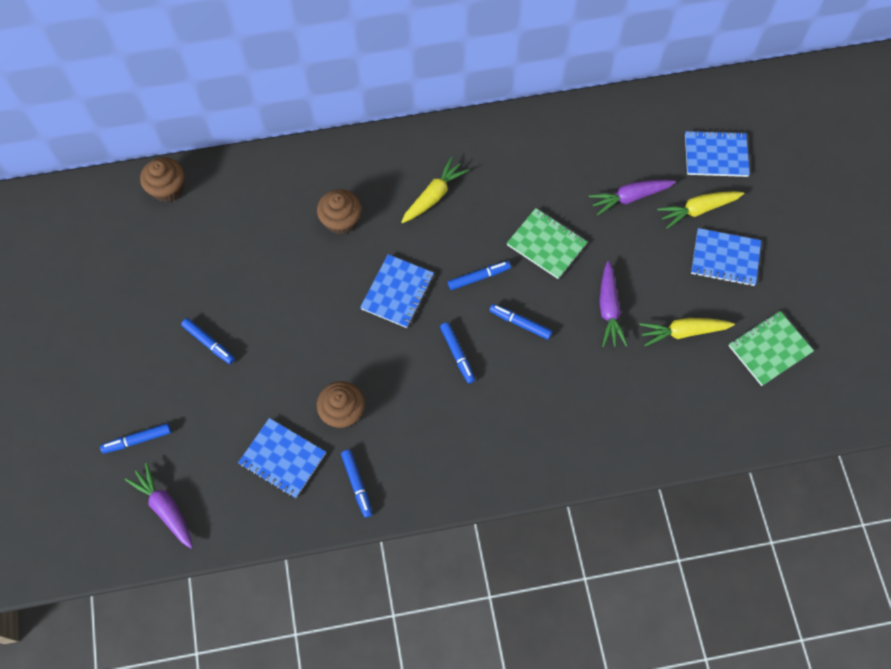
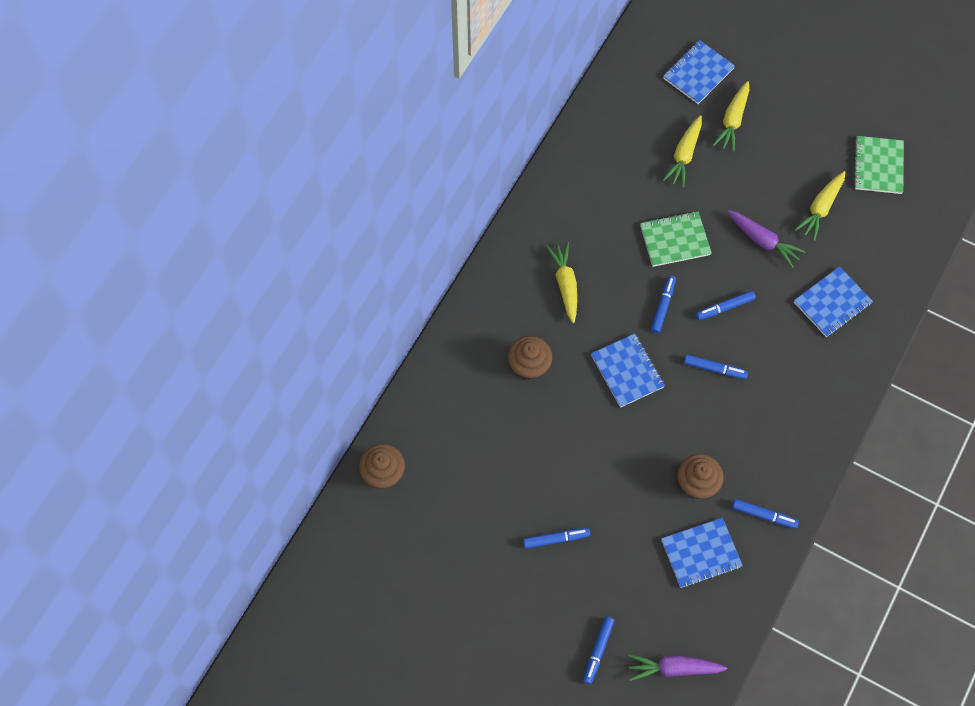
camera: 50 degrees left, 0 degrees up
purple carrot [589,180,676,216] -> yellow carrot [662,115,702,188]
blue notebook [691,228,761,286] -> blue notebook moved to [794,266,873,337]

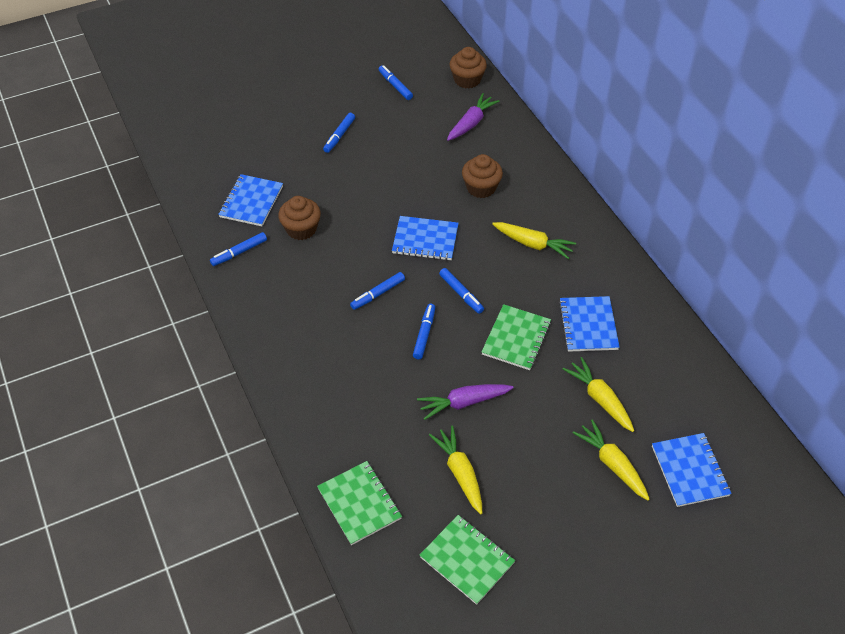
camera: 125 degrees right, 15 degrees down
blue marker [583,616,615,684] -> blue marker moved to [379,65,413,100]
purple carrot [628,654,727,681] -> purple carrot moved to [447,93,500,141]
blue notebook [794,266,873,337] -> blue notebook moved to [559,296,620,352]
none -> green notebook [317,461,402,545]

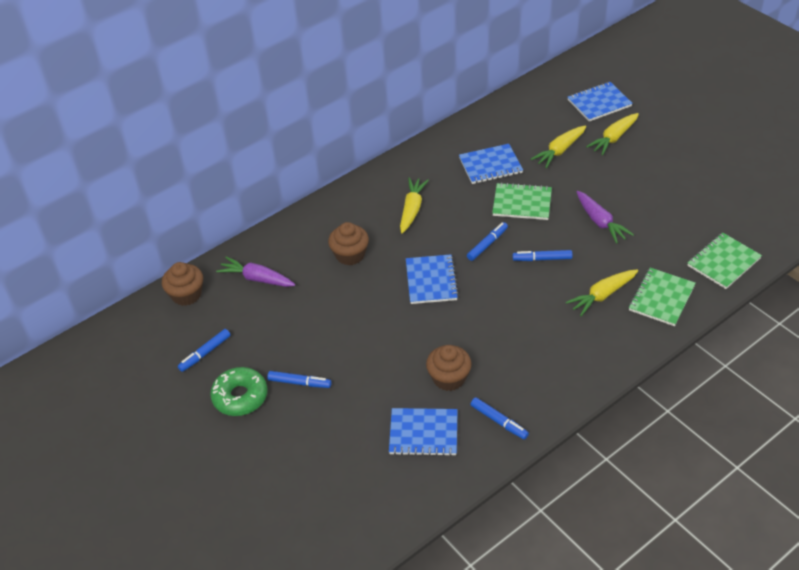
camera: 100 degrees left, 5 degrees down
blue marker [350,272,405,310] -> none
green notebook [420,515,515,605] -> green notebook moved to [629,268,696,326]
yellow carrot [429,425,482,514] -> yellow carrot moved to [566,269,638,316]
none -> green donut [210,367,268,416]

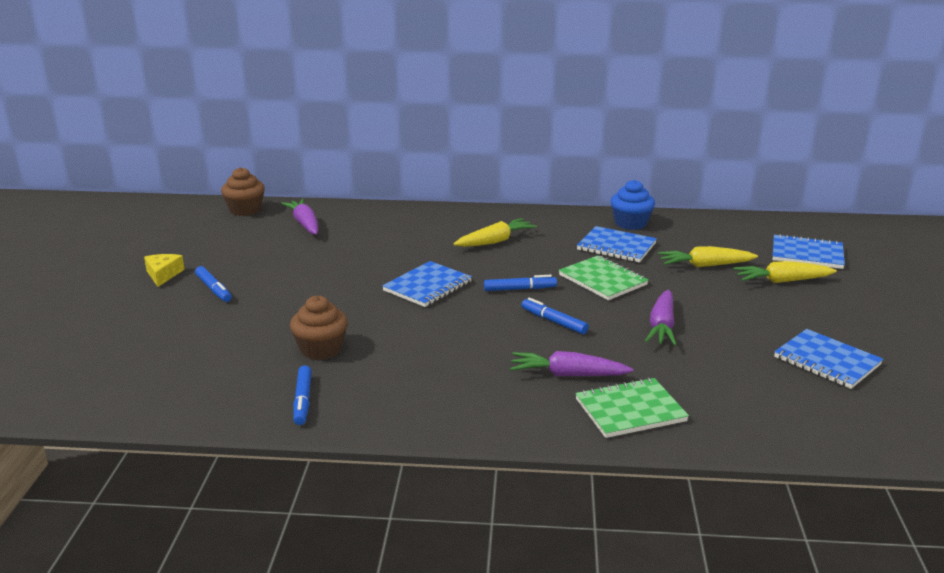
camera: 40 degrees right, 20 degrees down
blue marker [178,329,231,372] -> none
green donut [210,367,268,416] -> yellow cheese [144,254,185,287]
brown cupcake [328,222,369,266] -> none
blue notebook [389,408,458,456] -> blue notebook moved to [774,329,883,389]
yellow carrot [566,269,638,316] -> purple carrot [510,351,633,376]
green notebook [687,233,762,289] -> none
none -> blue cupcake [610,180,655,230]

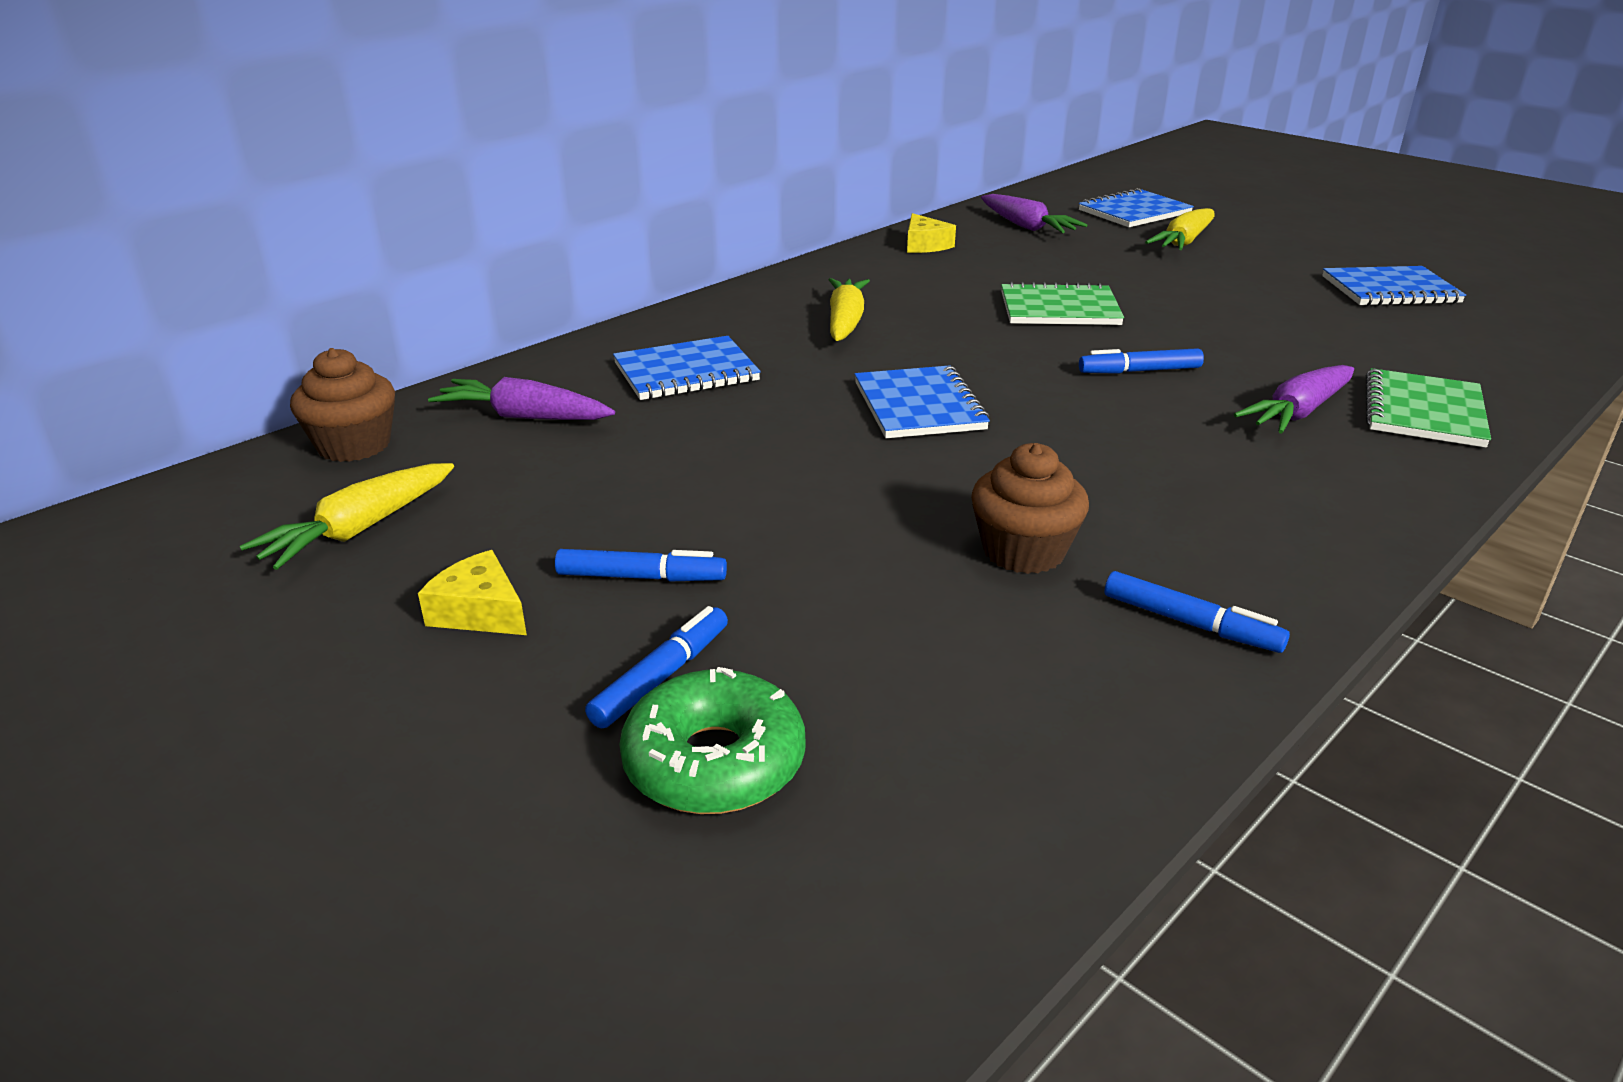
camera: 50 degrees left, 5 degrees up
blue marker [484,275,557,291] -> blue marker moved to [585,606,728,729]
blue notebook [577,226,657,262] -> blue notebook moved to [613,336,761,400]
blue cupcake [610,180,655,230] -> yellow cheese [907,213,956,253]
purple carrot [645,290,677,346] -> purple carrot moved to [981,194,1087,233]
yellow carrot [658,246,758,268] -> yellow carrot moved to [240,463,454,570]
none -> green donut [619,667,805,814]

